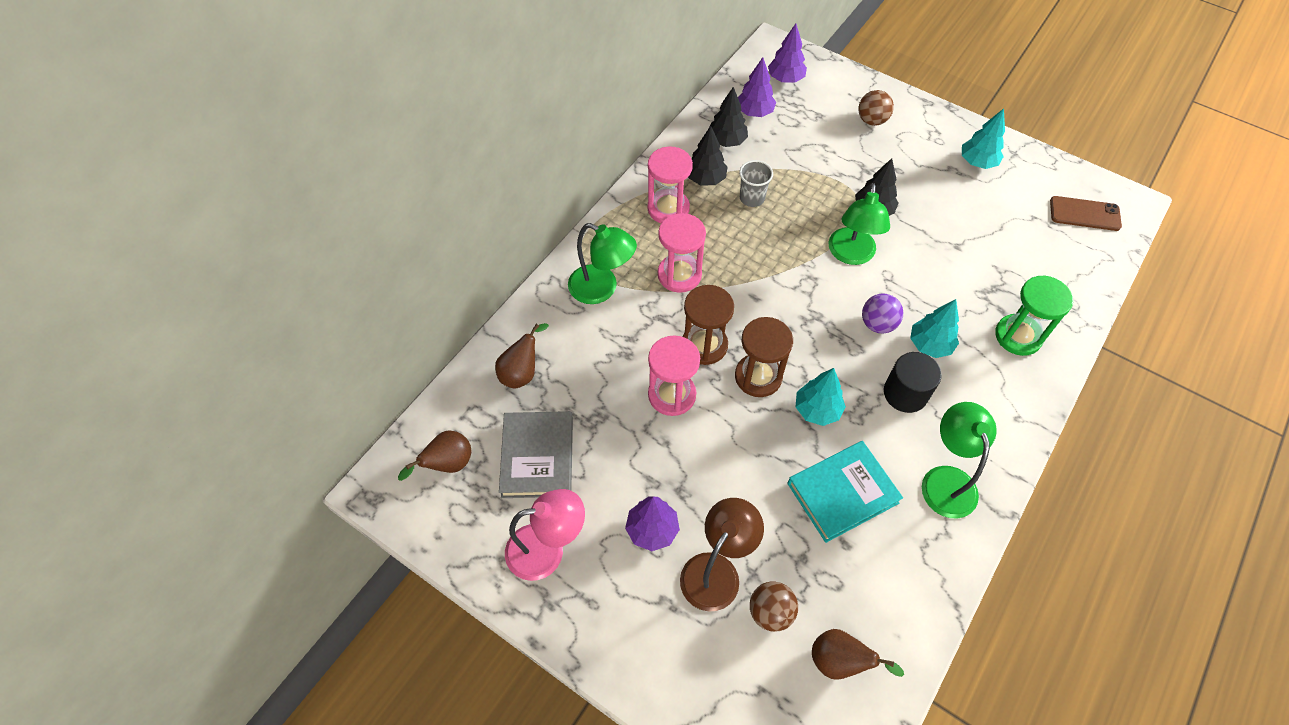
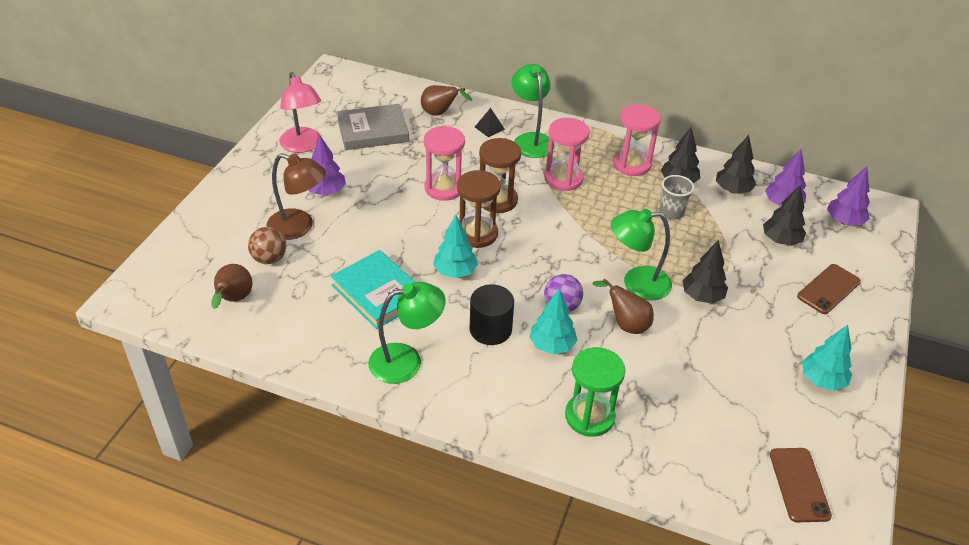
camera: 75 degrees right, 15 degrees down
brown pear [398,430,471,481] -> brown pear moved to [593,278,654,334]
green lamp [568,223,637,304] -> green lamp turned 150 degrees clockwise [512,64,555,158]
brown ball [858,90,894,126] -> brown phone [797,264,861,314]
none -> black pyramid [475,108,505,137]
none -> black tree [763,185,806,246]

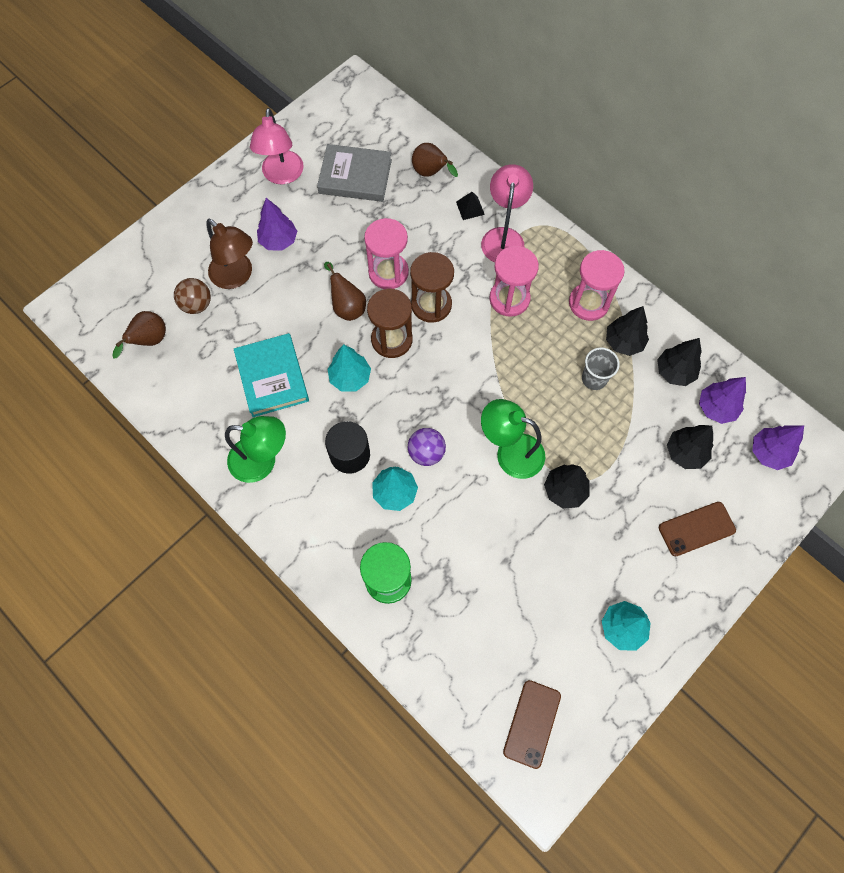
camera: 25 degrees right, 25 degrees up
green lamp [512,64,555,158] -> pink lamp [481,164,533,262]
brown pear [593,278,654,334] -> brown pear moved to [324,262,366,321]

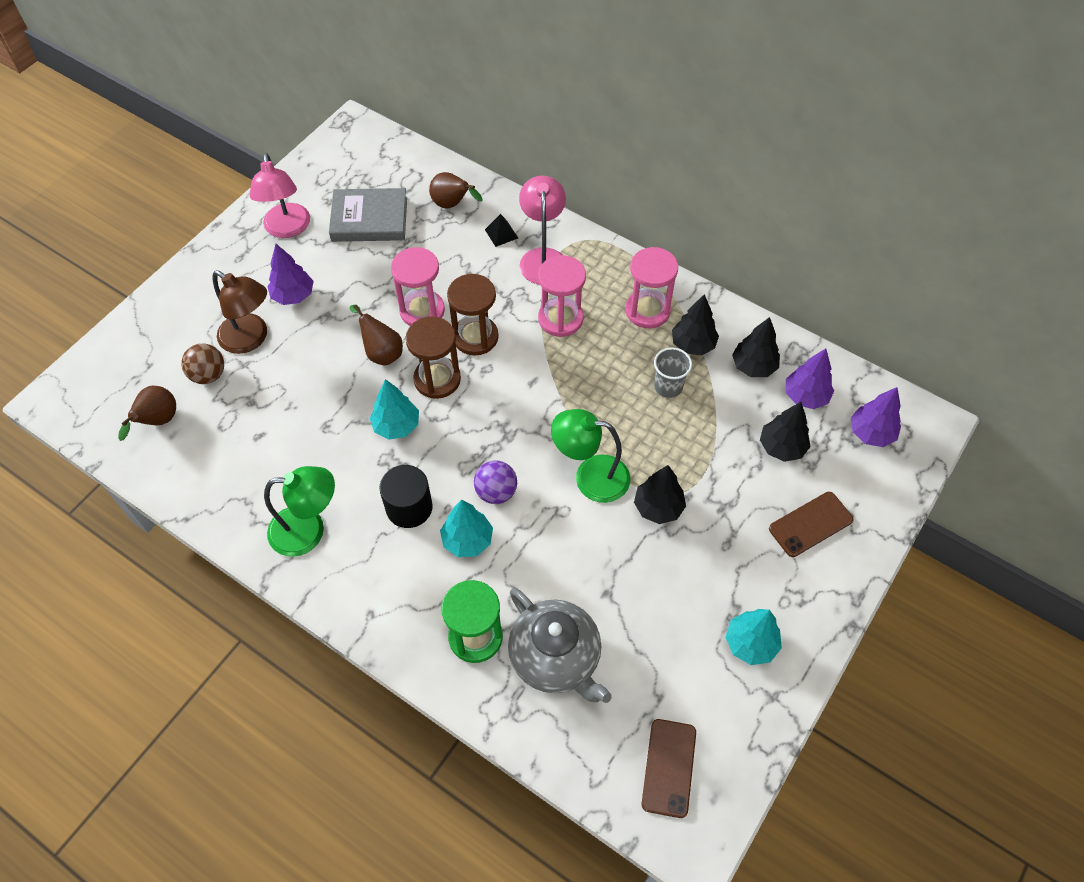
camera: 10 degrees left, 10 degrees down
turquoise book [234,333,309,417] -> none
none -> grey teapot [508,588,612,703]

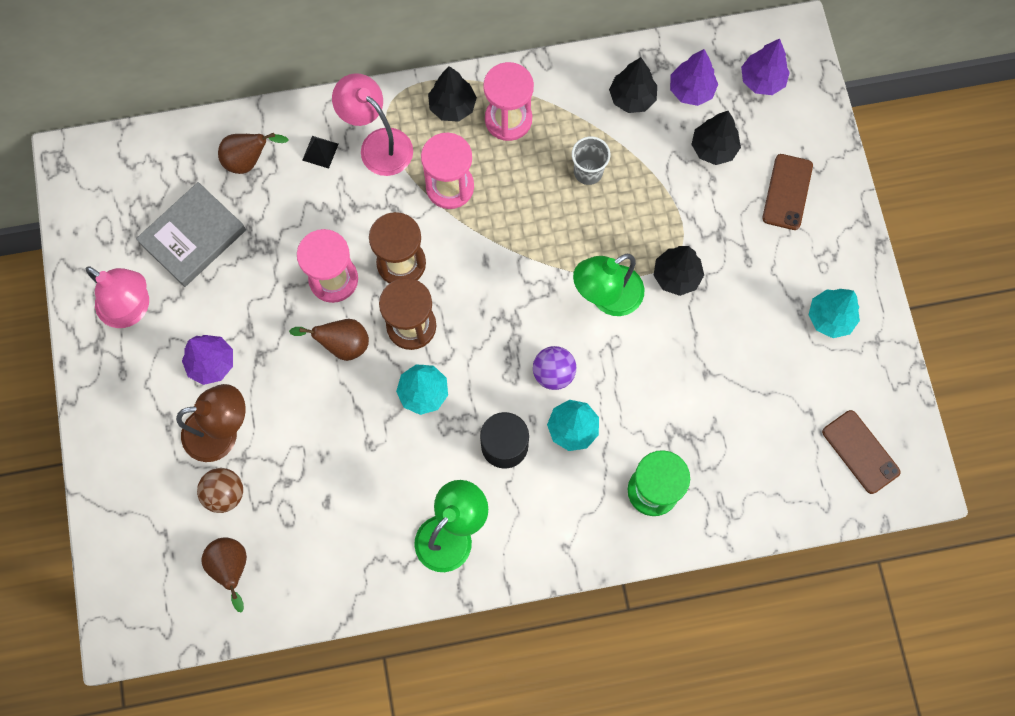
camera: 45 degrees left, 15 degrees up
grey teapot [508,588,612,703] -> none
black tree [672,294,719,356] -> black tree moved to [428,66,477,122]

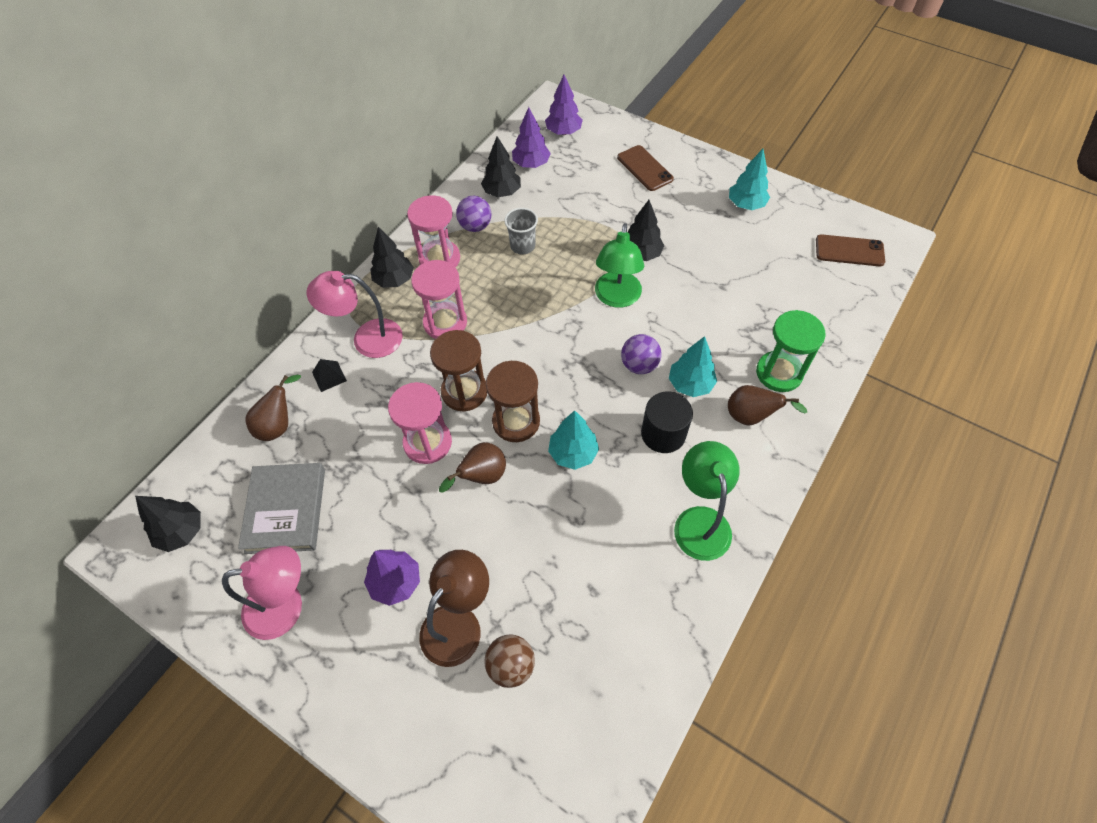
camera: 45 degrees left, 15 degrees down
brown pear [201,538,247,613] -> brown pear moved to [728,385,807,426]
black tree [691,111,741,165] -> black tree moved to [135,496,201,552]
none -> purple ball [456,196,492,232]

